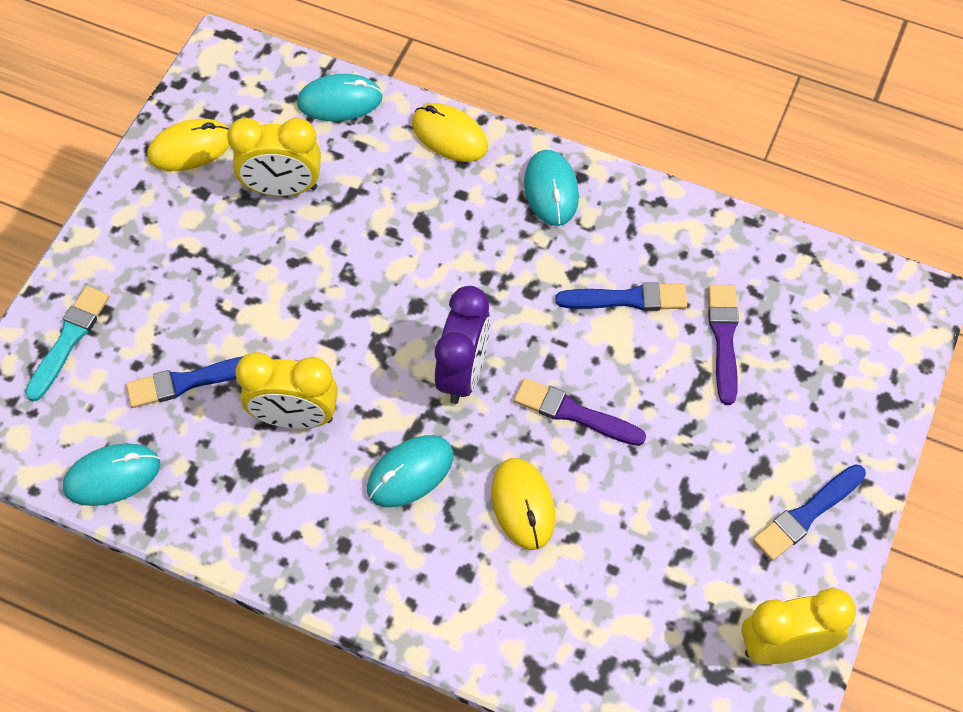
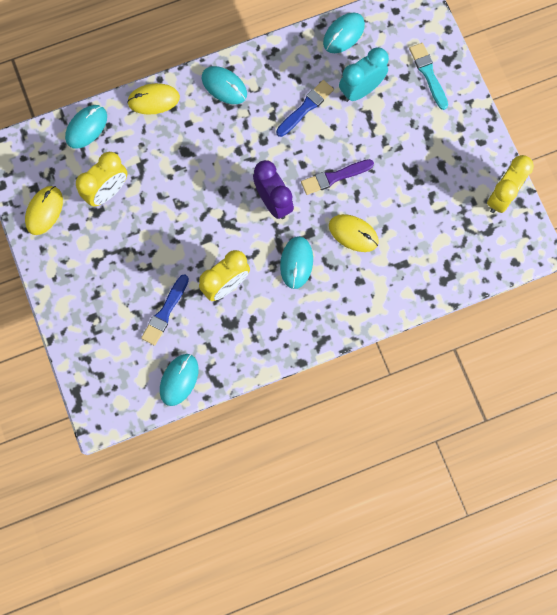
camera: 45 degrees left, 15 degrees up
turquoise brush [25,286,109,401] -> turquoise brush moved to [409,43,448,110]
purple brush [708,285,739,405] -> turquoise clock [339,47,389,102]
blue brush [753,464,866,561] -> none
none -> turquoise mouse [323,13,365,53]

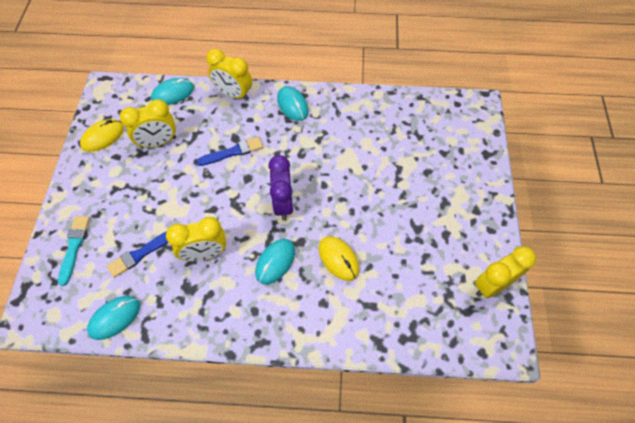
camera: 25 degrees right, 15 degrees down
yellow mouse [127,83,180,115] -> yellow clock [206,49,252,101]
blue brush [276,80,334,137] -> blue brush moved to [197,137,263,166]
purple brush [301,159,374,195] -> none
turquoise mouse [323,13,365,53] -> none
turquoise clock [339,47,389,102] -> none
turquoise brush [409,43,448,110] -> turquoise brush moved to [58,216,90,286]

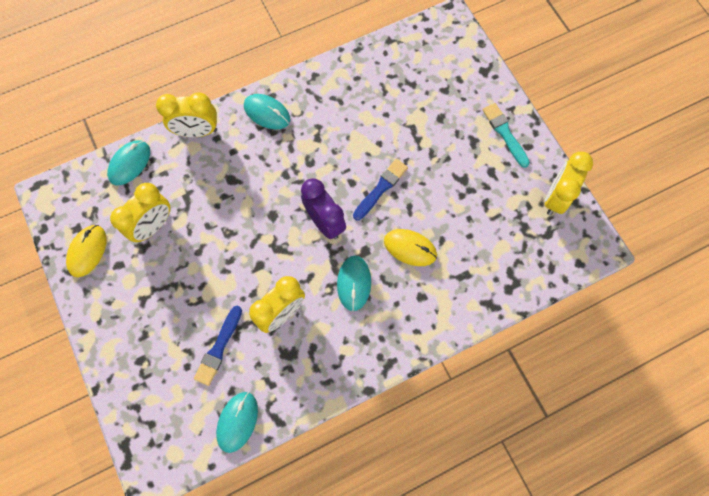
camera: 30 degrees left, 10 degrees up
turquoise brush [58,216,90,286] -> turquoise brush moved to [483,103,530,168]
blue brush [197,137,263,166] -> blue brush moved to [353,159,408,220]

